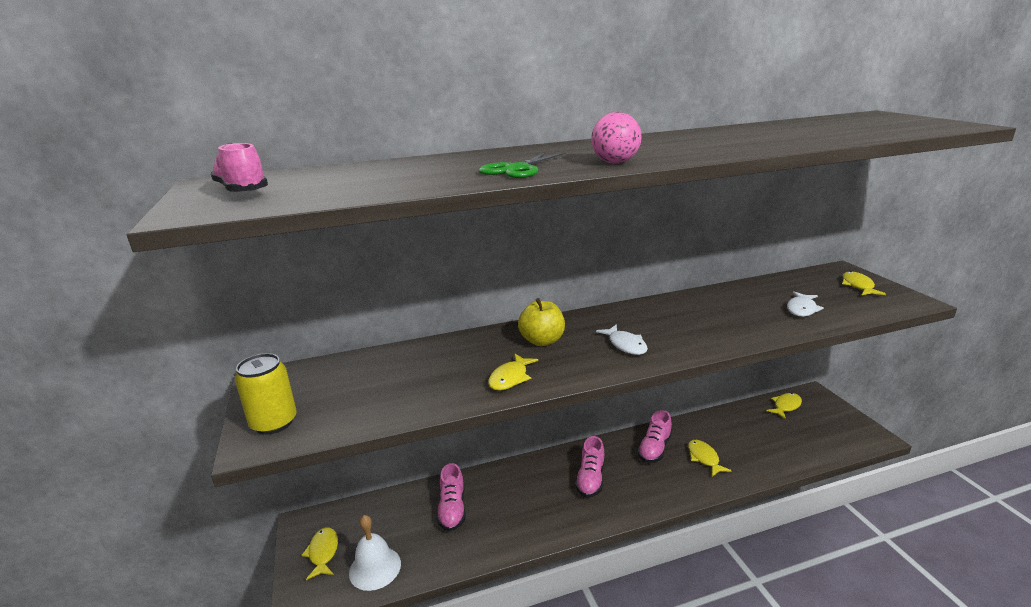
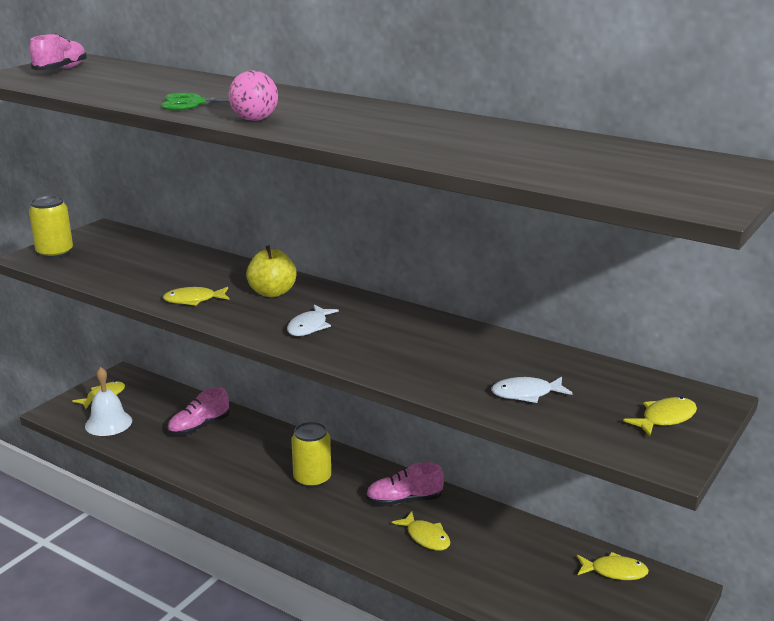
camera: 50 degrees right, 0 degrees up
pink shoe [575,436,605,498] -> yellow can [291,422,331,488]
yellow fish [688,440,732,477] -> yellow fish turned 105 degrees clockwise [392,511,450,550]

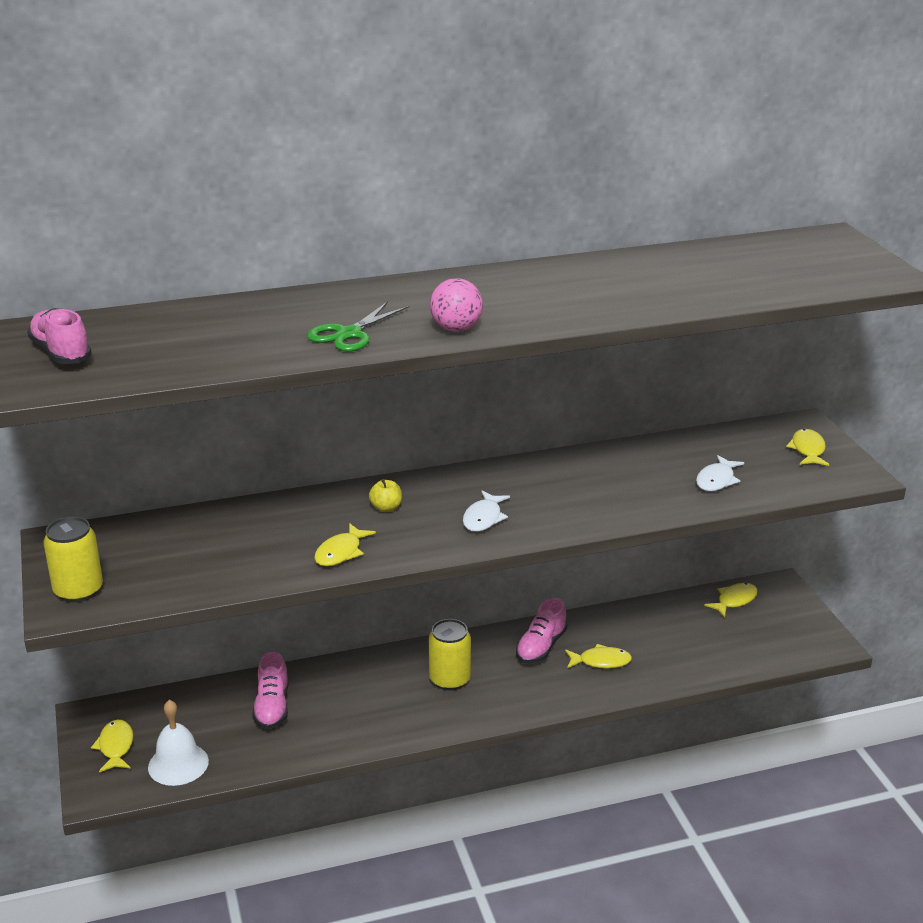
camera: 50 degrees left, 5 degrees up
yellow apple [246,245,297,297] -> yellow apple [369,479,402,512], size x0.59
white fish [287,305,339,336] -> white fish turned 45 degrees clockwise [463,491,510,532]

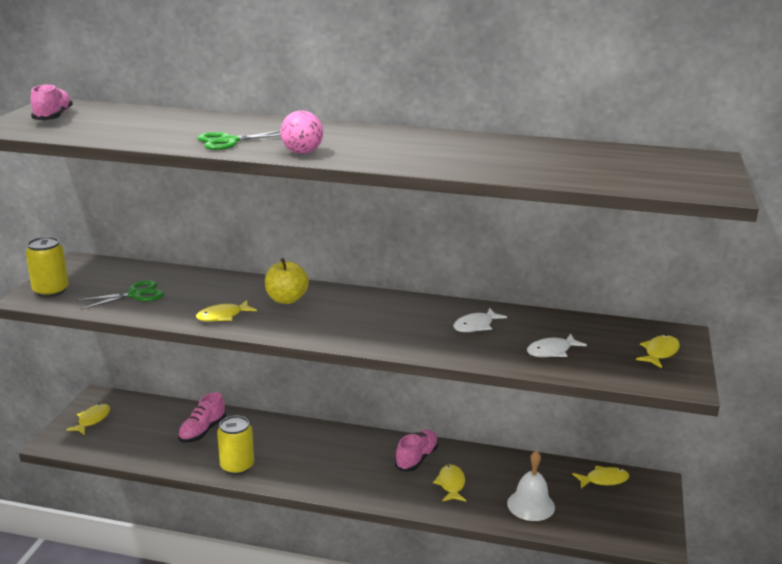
camera: 30 degrees right, 5 degrees down
white bell [148,700,209,786] -> white bell moved to [507,450,555,521]
yellow apple [369,479,402,512] -> yellow apple [265,258,309,304], size x1.68
yellow can [429,619,471,691] -> yellow can moved to [217,415,254,475]
white fish [463,491,510,532] -> white fish moved to [453,308,507,332]
pink shoe [516,598,567,664] -> pink shoe turned 150 degrees clockwise [395,429,438,472]
yellow fish [565,644,632,668] -> yellow fish turned 120 degrees counterclockwise [433,464,466,502]
none -> green scissors [76,280,164,309]

